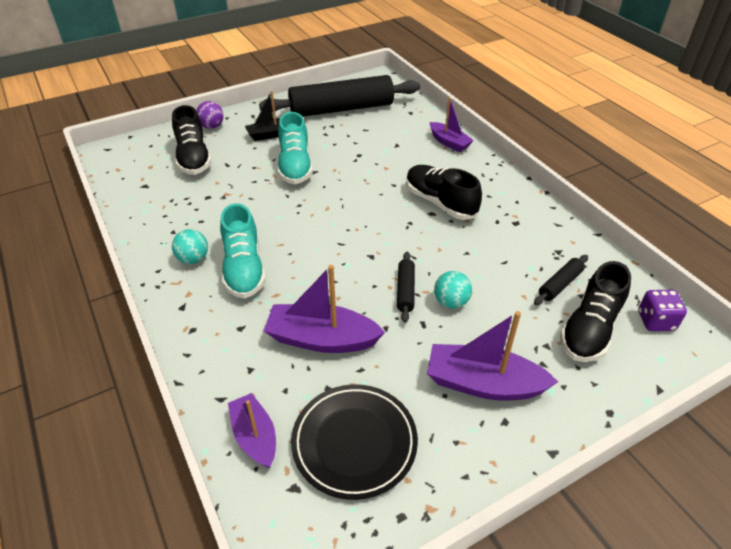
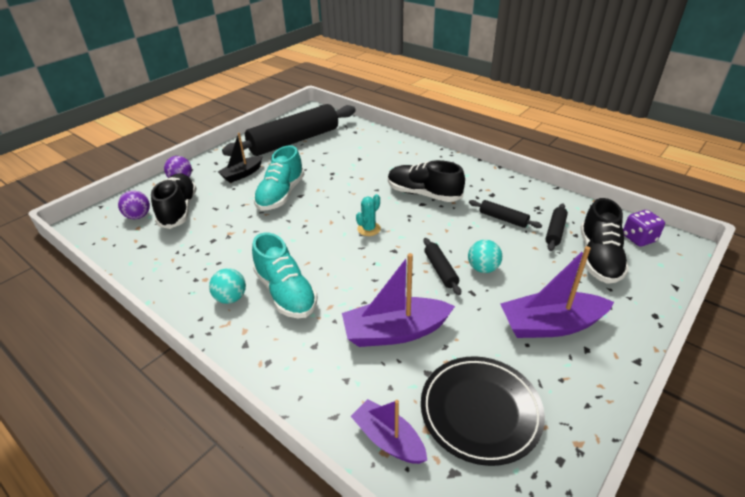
camera: 20 degrees left, 5 degrees down
black shoe [172,105,212,175] -> black shoe turned 150 degrees counterclockwise [151,173,197,229]
turquoise shoe [277,112,313,184] -> turquoise shoe turned 45 degrees clockwise [254,145,304,211]
purple boat [430,97,474,152] -> none
none -> purple ball [118,191,150,219]
none -> turquoise cactus [356,194,381,236]
none -> black rolling pin [469,200,542,228]

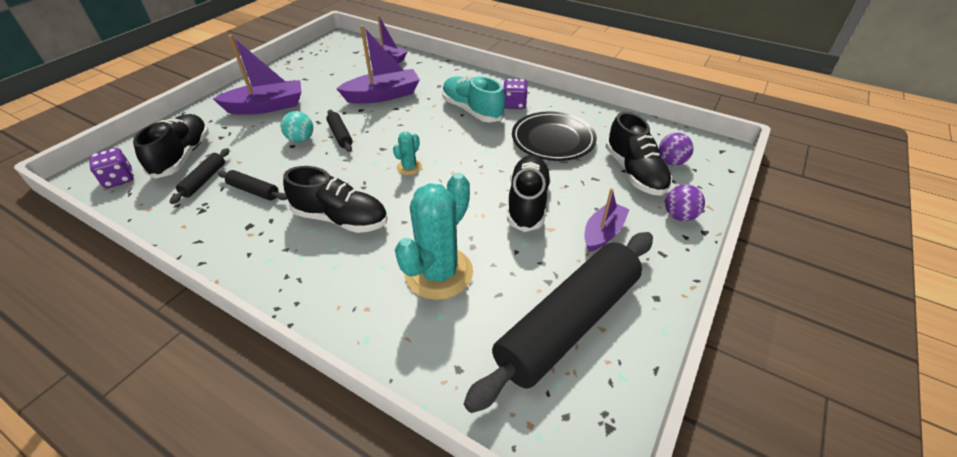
camera: 170 degrees right, 5 degrees up
turquoise ball [209,268,246,304] -> purple dice [503,78,528,109]
black boat [218,133,263,183] -> purple boat [584,188,630,252]
turquoise shoe [254,145,304,211] -> black shoe [507,155,551,232]
black plate [421,356,545,466] -> black plate moved to [512,112,597,161]
none -> turquoise cactus [395,173,473,300]

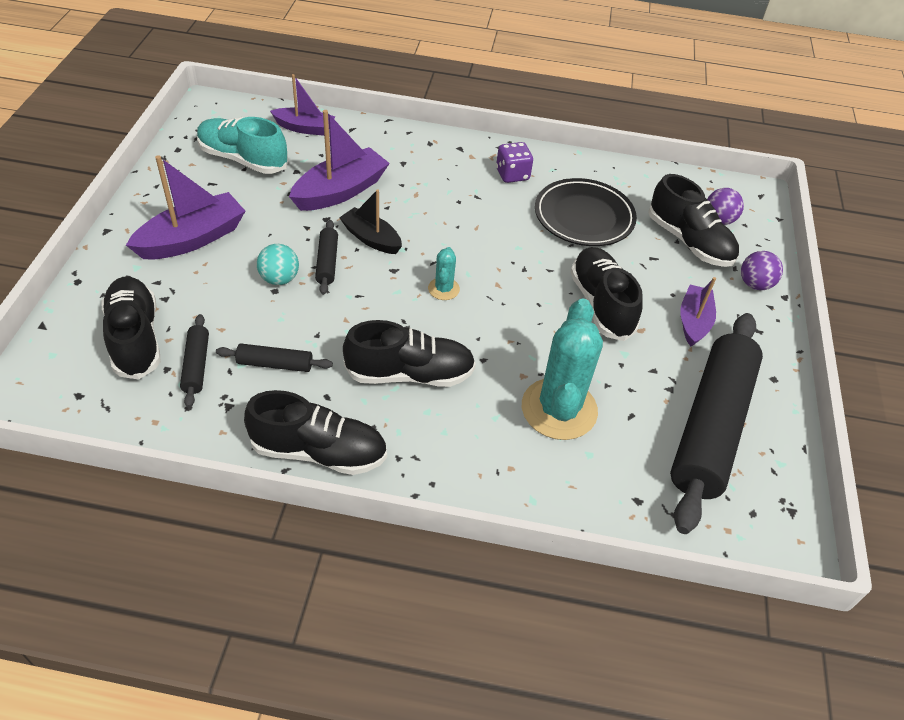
camera: 25 degrees left, 5 degrees up
purple dice [89,148,133,188] -> none
black rolling pin [326,110,353,152] -> black rolling pin turned 45 degrees clockwise [315,220,338,295]
turquoise shoe [442,76,505,122] -> turquoise shoe moved to [197,117,288,174]
none -> black shoe [244,390,387,475]
none -> black boat [339,189,402,254]

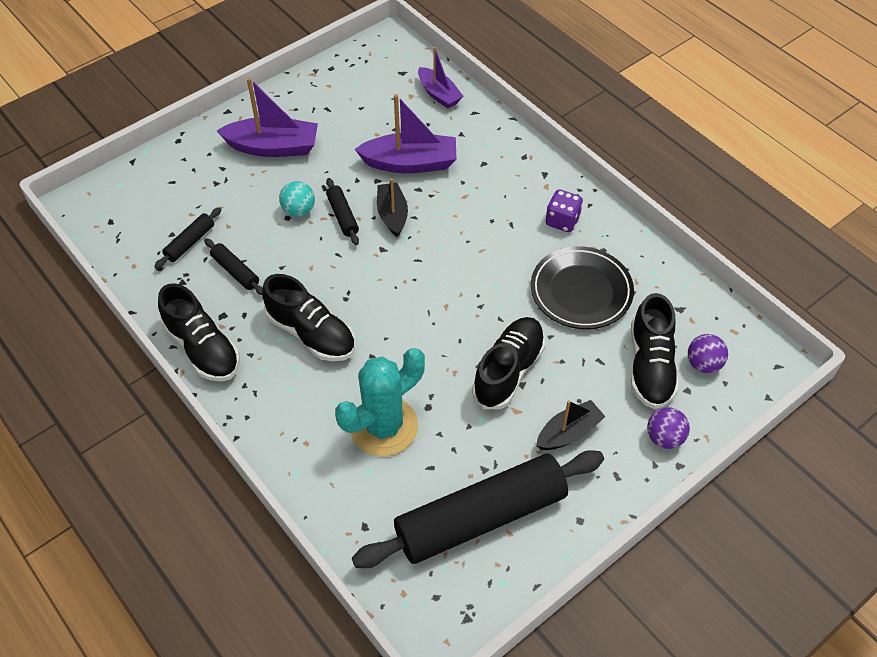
camera: 45 degrees right, 5 degrees up
black shoe [101,277,161,379] -> none
turquoise shoe [197,117,288,174] -> none
black rolling pin [315,220,338,295] -> black rolling pin turned 60 degrees counterclockwise [326,178,359,245]
turquoise cactus [428,247,460,300] -> none
purple boat [680,277,716,347] -> black boat [536,400,606,450]

